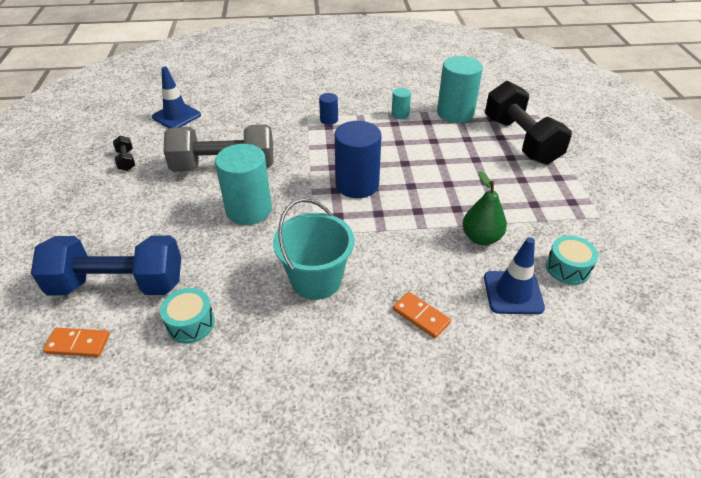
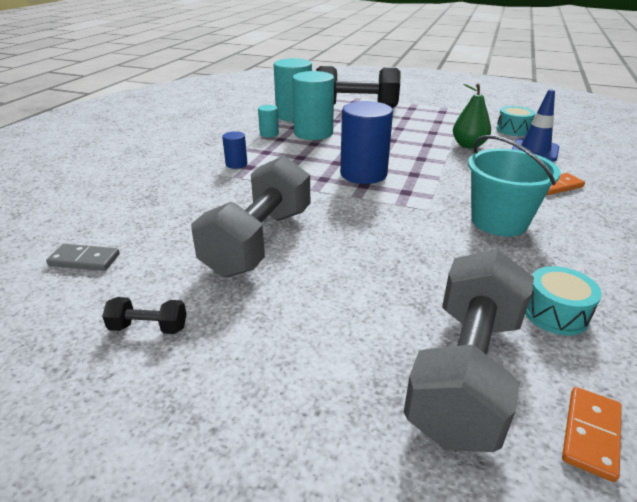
camera: 65 degrees left, 10 degrees down
blue dumbbell [31,235,181,295] -> grey dumbbell [404,249,534,452]
blue traffic cone [152,67,201,128] -> grey domino [46,244,120,271]
turquoise cylinder [215,144,272,225] -> turquoise cylinder moved to [292,71,334,140]

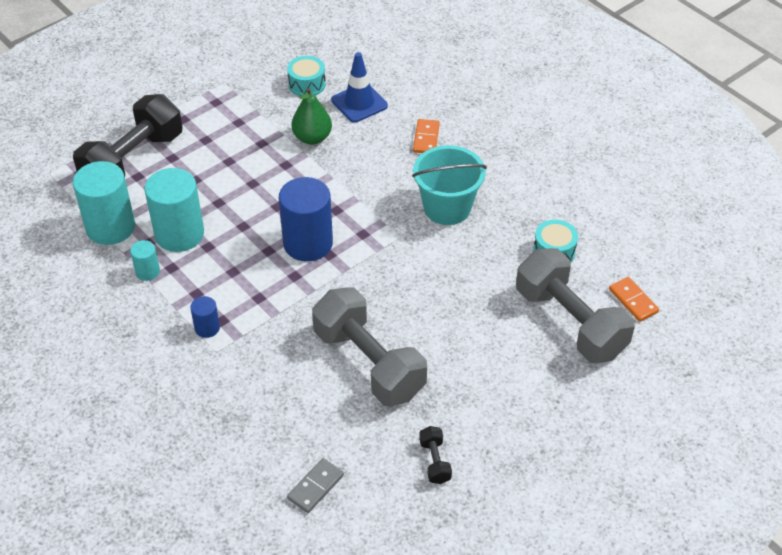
camera: 60 degrees left, 15 degrees up
black dumbbell [102,297,186,334] -> black dumbbell turned 45 degrees counterclockwise [419,426,452,484]

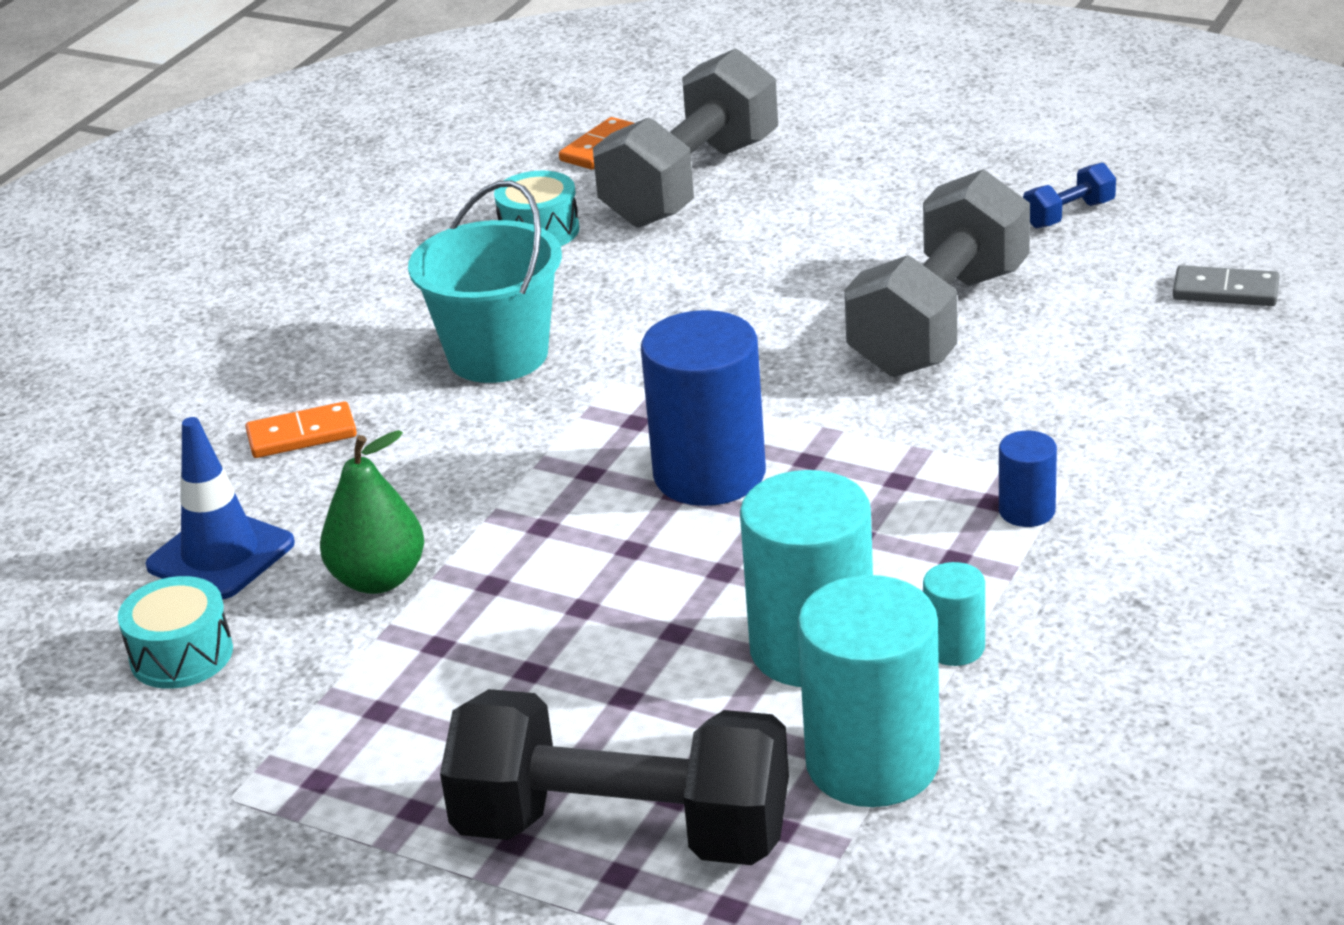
camera: 110 degrees left, 15 degrees down
black dumbbell [419,426,452,484] -> blue dumbbell [1023,163,1116,228]

